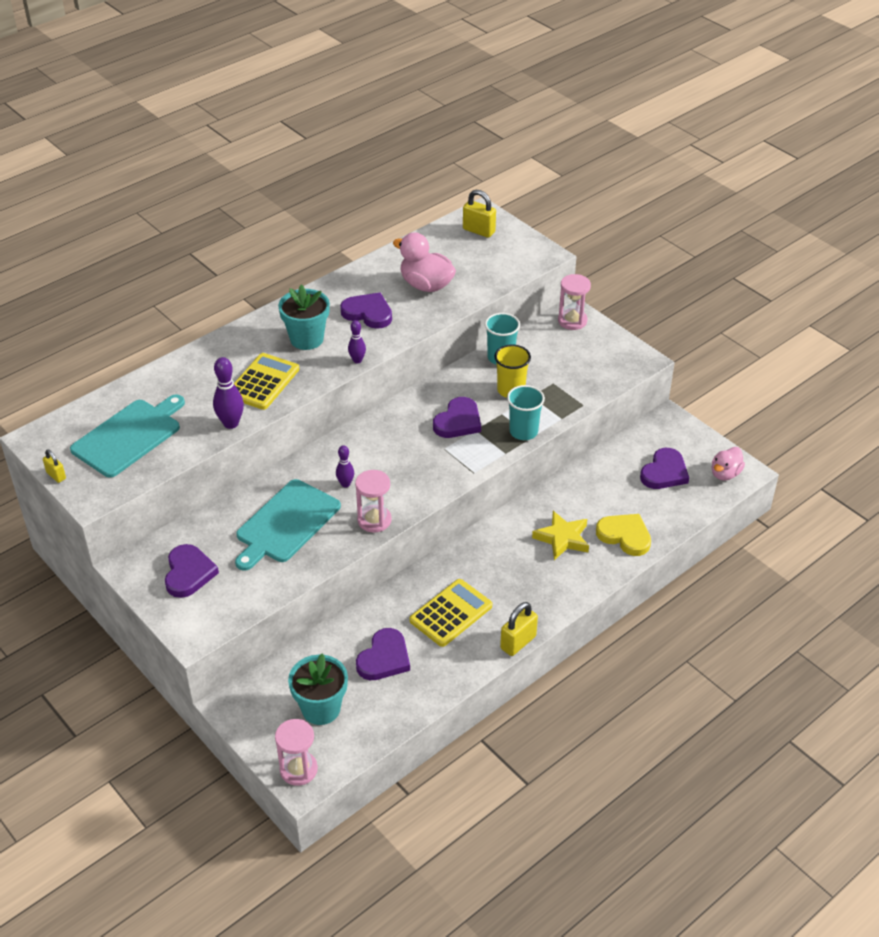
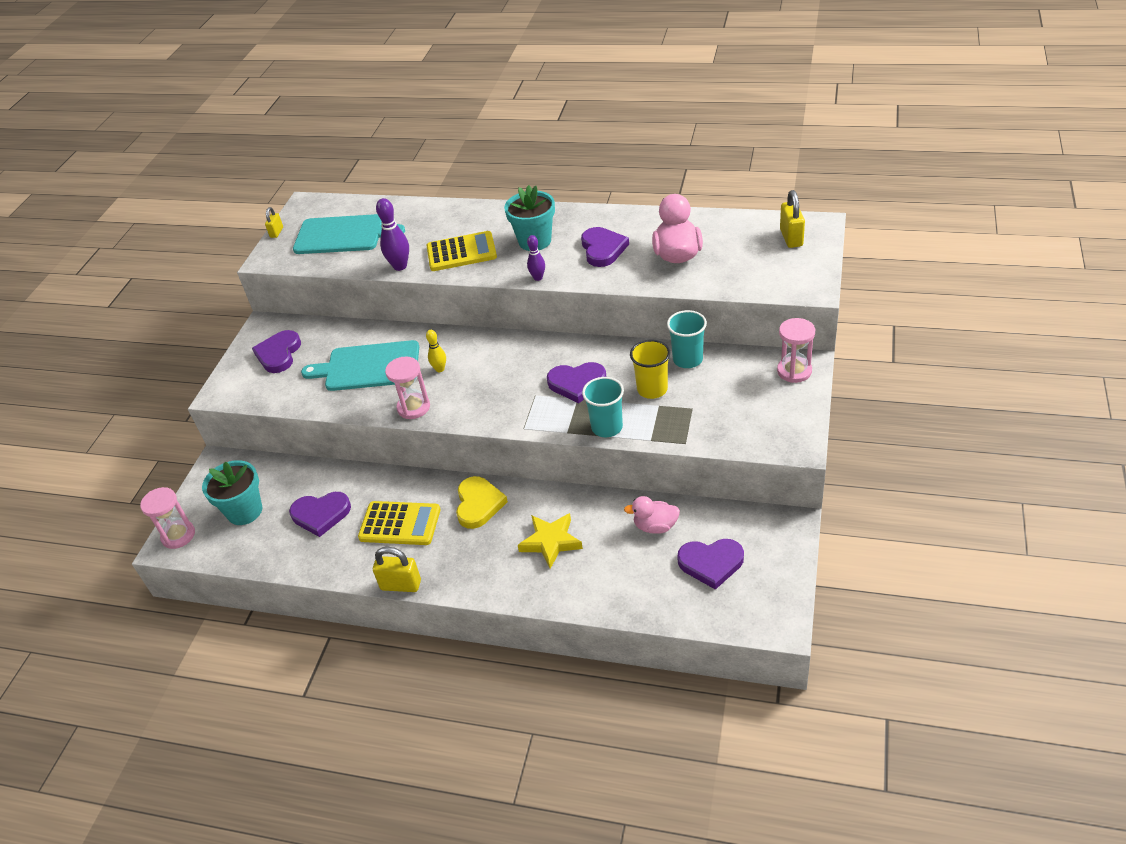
camera: 60 degrees right, 0 degrees up
purple heart [165,544,219,598] -> purple heart turned 135 degrees clockwise [252,330,301,373]
purple bowling pin [336,445,354,488] -> yellow bowling pin [426,330,446,372]
yellow heart [596,514,651,556] -> yellow heart moved to [456,476,508,529]
pink duck [712,447,745,480] -> pink duck moved to [624,496,680,534]

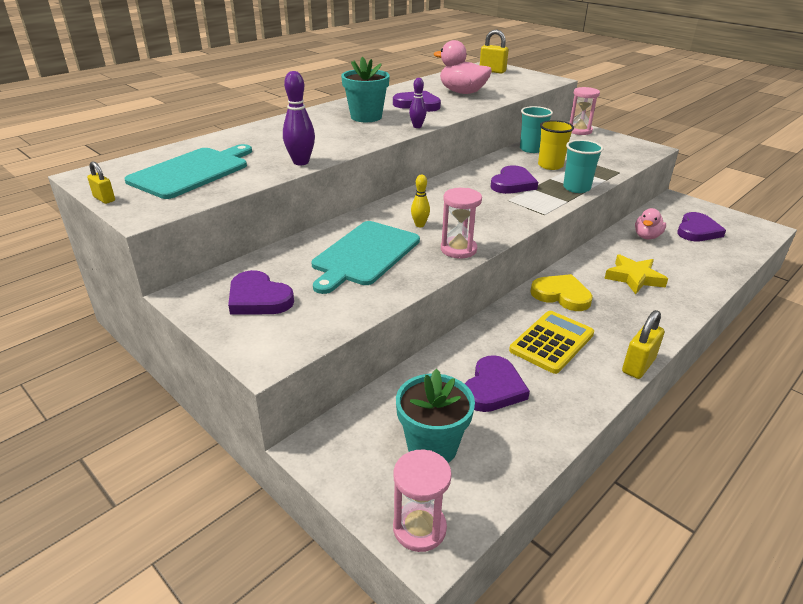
camera: 65 degrees left, 10 degrees down
yellow calculator [427,231,497,271] -> none

